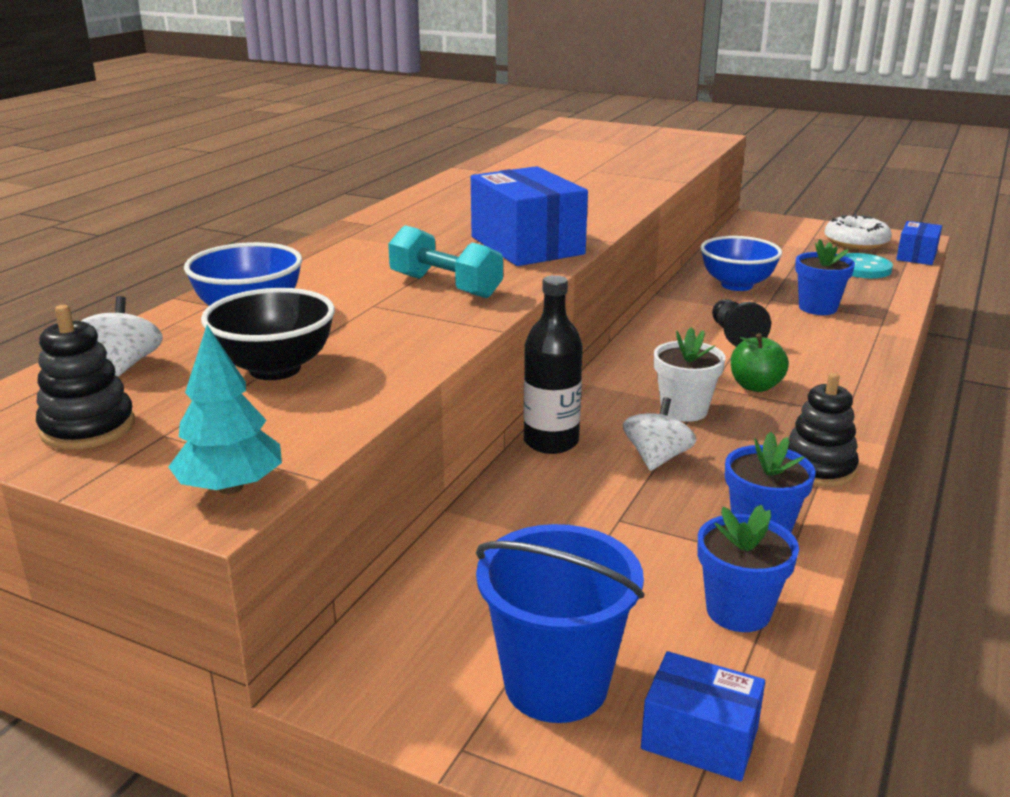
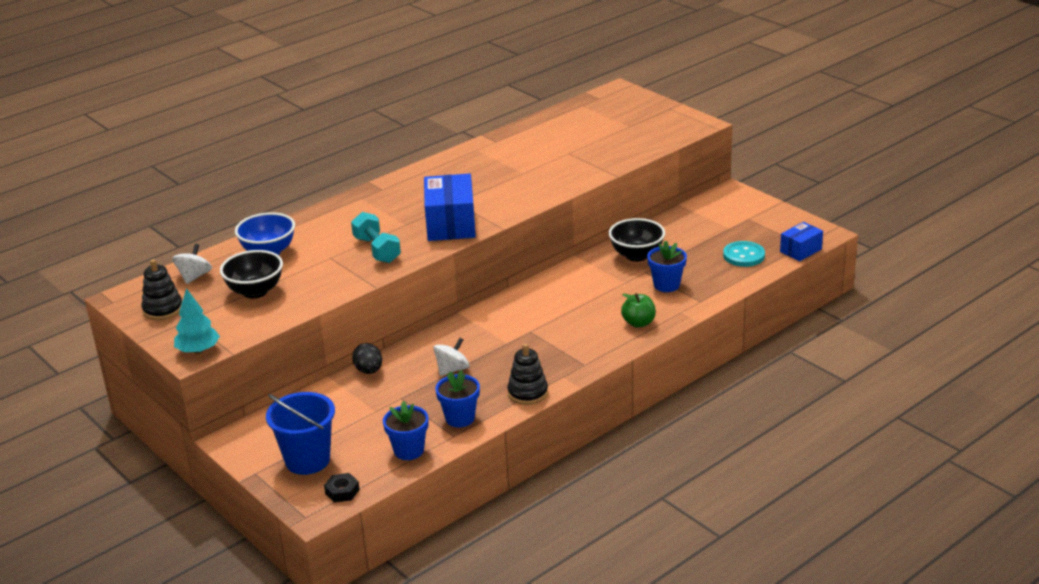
camera: 25 degrees right, 5 degrees up
black bottle [524,275,583,454] -> none
blue box [641,651,765,781] -> black nut [324,473,360,503]
white flower pot [654,327,726,422] -> none
blue bowl [700,236,782,291] -> black bowl [608,218,665,262]
black pawn [712,299,771,347] -> none
green apple [731,333,789,392] -> green apple moved to [621,293,656,328]
white donut [824,215,892,250] -> none
none -> black egg [352,343,382,374]

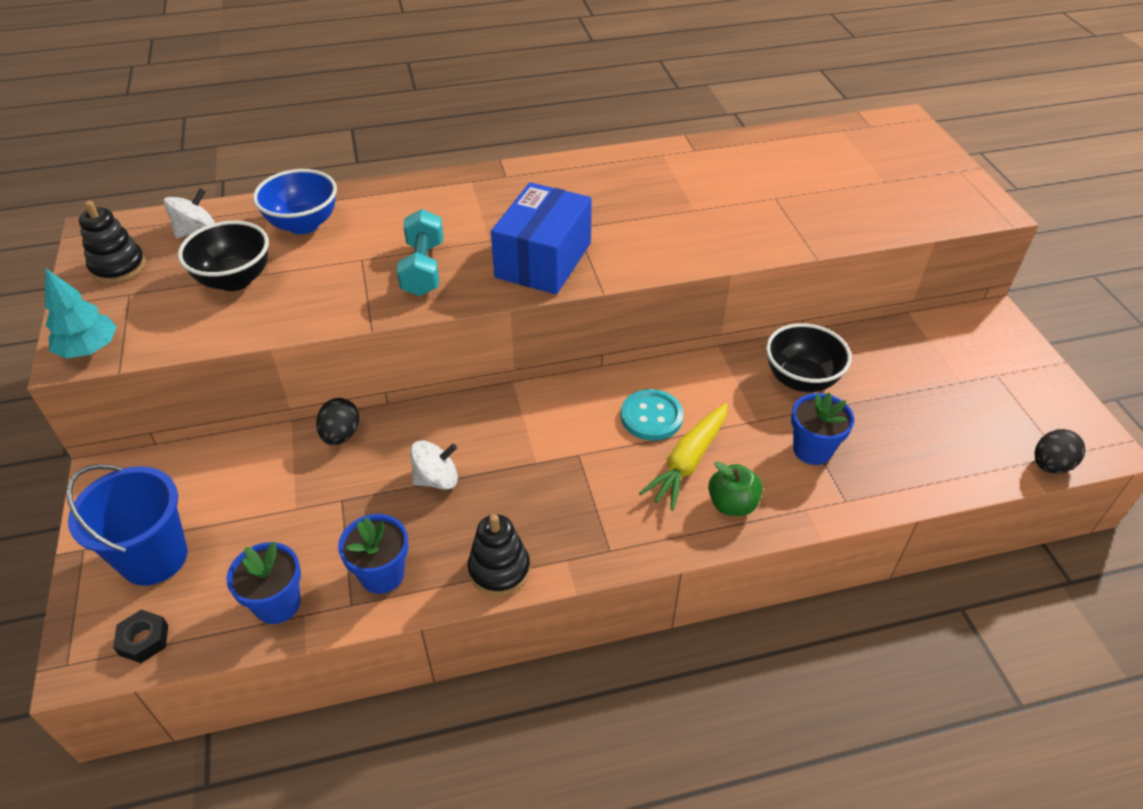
camera: 25 degrees right, 15 degrees up
turquoise button [723,241,765,267] -> turquoise button moved to [621,389,683,441]
blue box [780,222,823,261] -> black egg [1034,429,1085,473]
none -> yellow carrot [639,403,728,511]

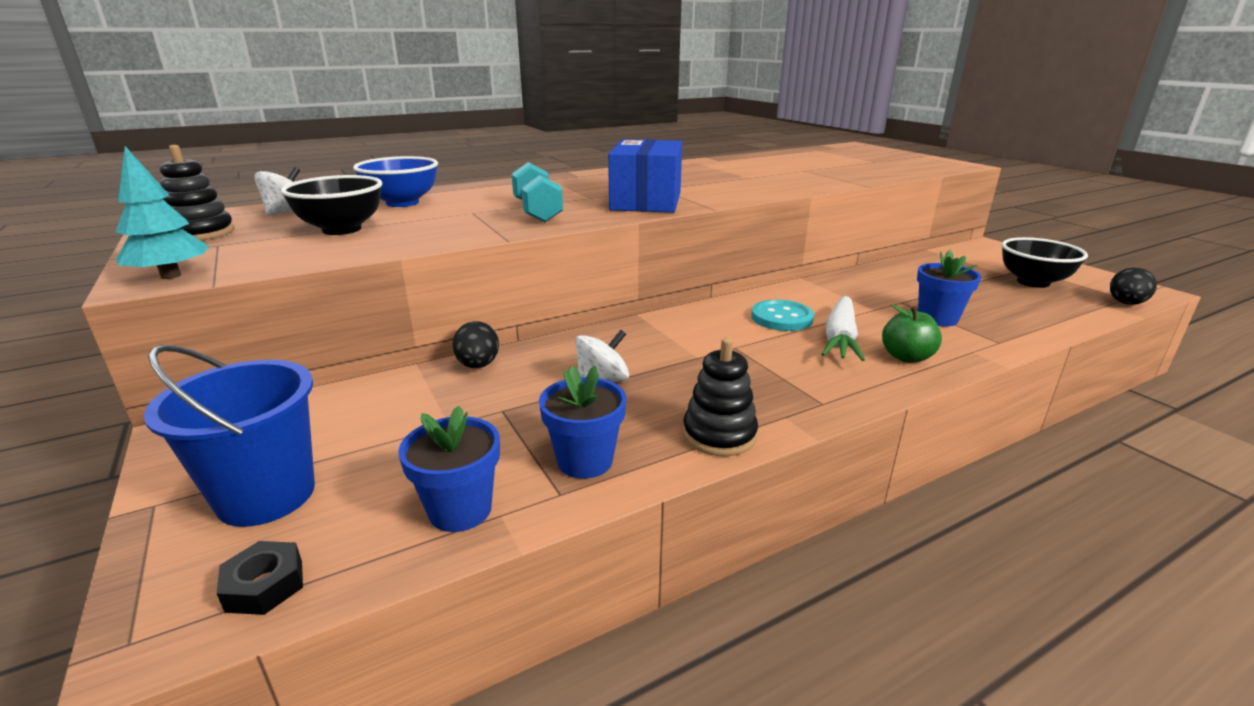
camera: 15 degrees left, 20 degrees down
yellow carrot [639,403,728,511] -> white carrot [821,296,865,361]
black bowl [766,323,851,392] -> black bowl moved to [1002,237,1088,288]

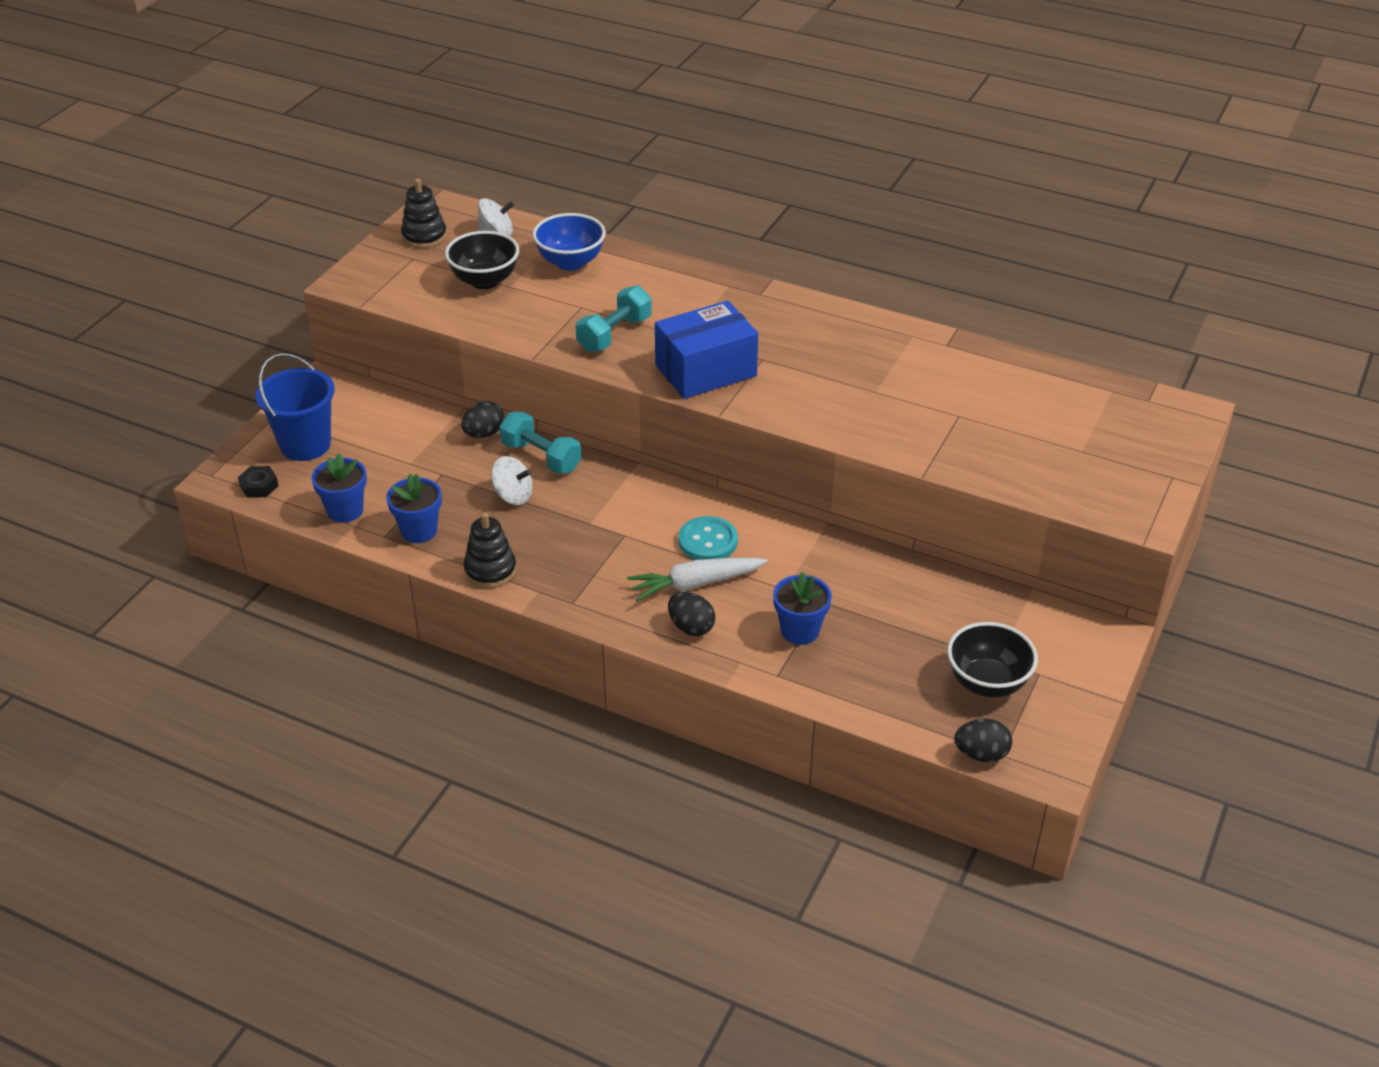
camera: 55 degrees right, 15 degrees up
turquoise tree [115,146,209,279] -> none
green apple [882,304,942,363] -> black egg [668,592,715,636]
none -> turquoise dumbbell [499,412,581,474]

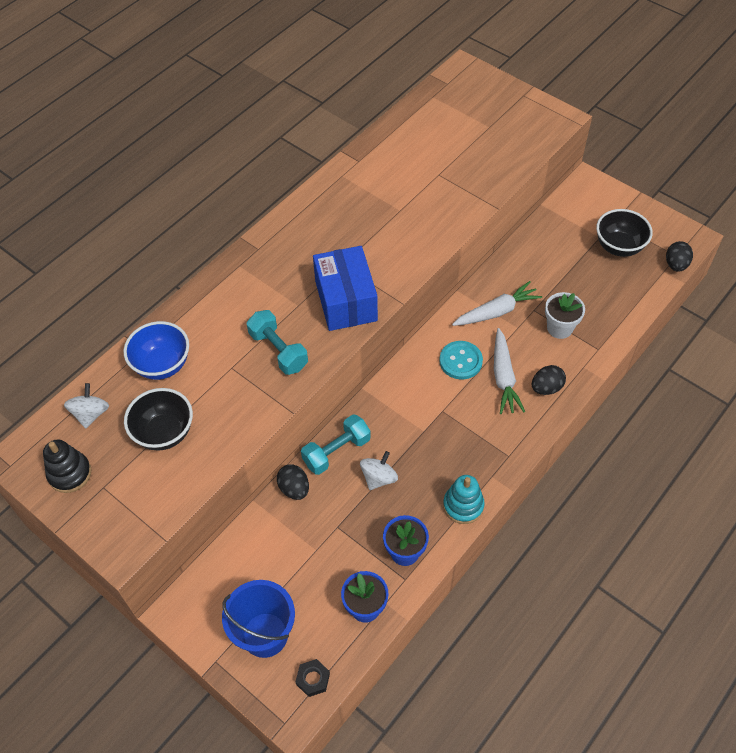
camera: 75 degrees left, 15 degrees up
black stacking toy [463,512,517,588] -> turquoise stacking toy [443,475,485,524]
blue flower pot [773,572,832,645] -> white flower pot [545,292,585,339]
none -> white carrot [452,281,542,326]

